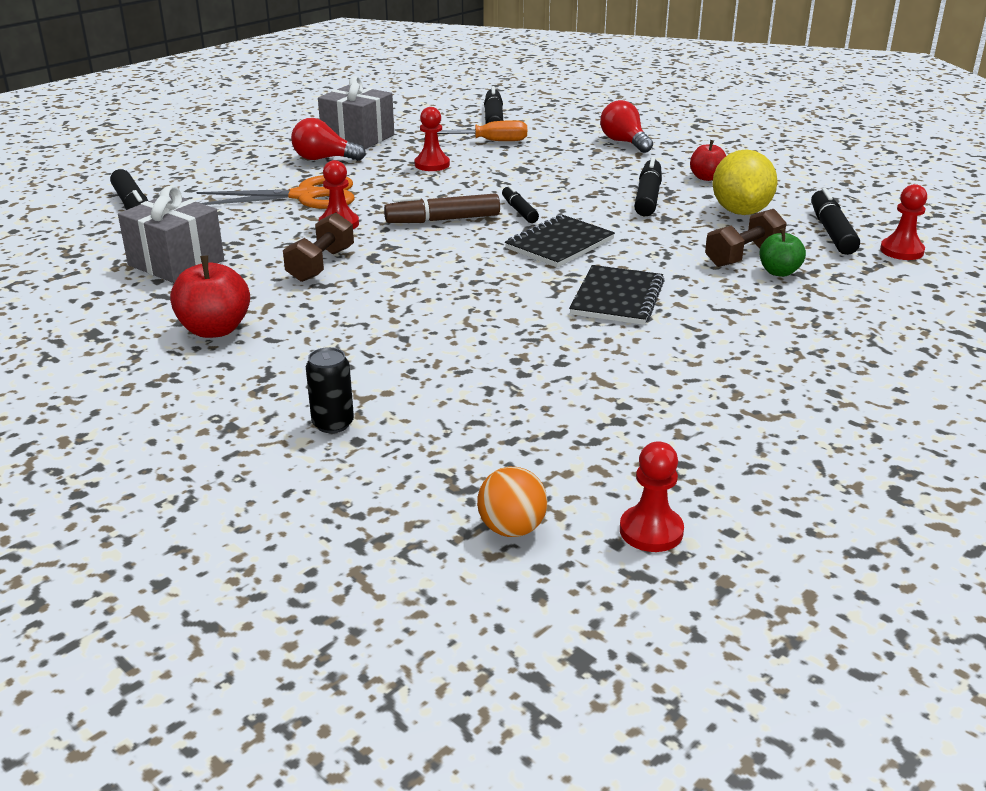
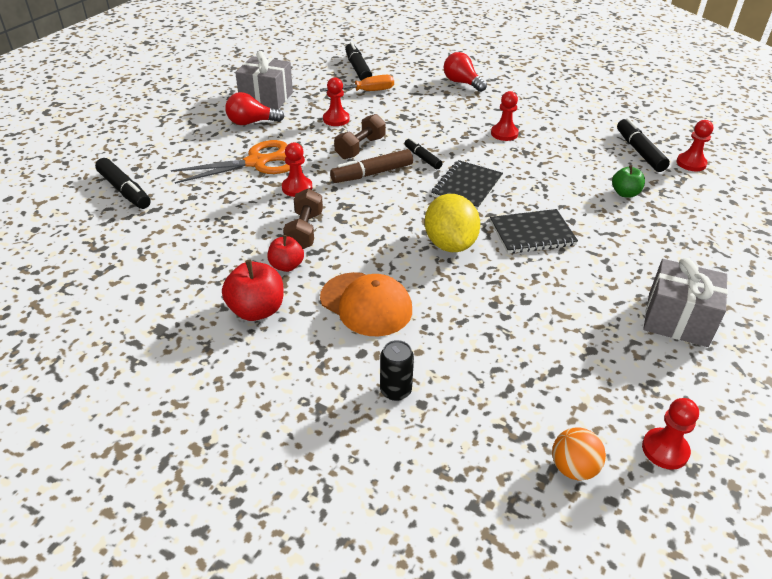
camera: 15 degrees left, 10 degrees up
grey gift [118,185,224,283] -> grey gift moved to [643,258,728,347]
black notebook [569,265,665,325] -> black notebook turned 75 degrees clockwise [490,209,578,254]
black marker [634,157,662,216] -> red pawn [491,91,519,141]
red apple [690,140,726,181] -> red apple moved to [267,235,304,272]
brown dumbbell [705,209,786,267] -> brown dumbbell moved to [334,114,386,159]
yellow lemon [712,149,778,215] -> yellow lemon moved to [425,194,480,252]
none -> orange cap [320,272,412,336]

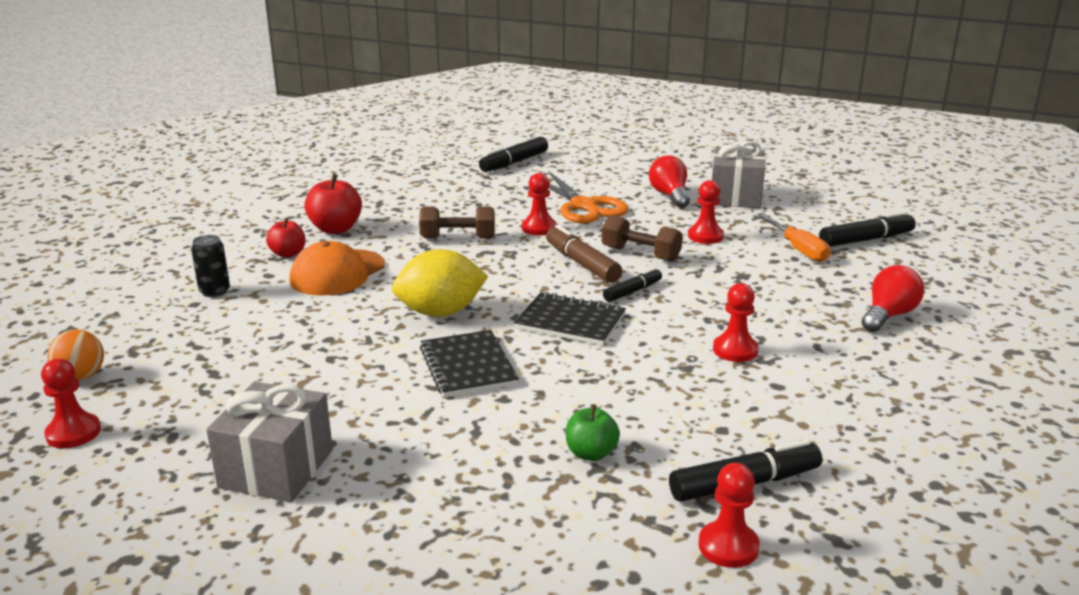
camera: 85 degrees right, 15 degrees down
red apple [267,235,304,272] -> red apple moved to [266,218,306,258]

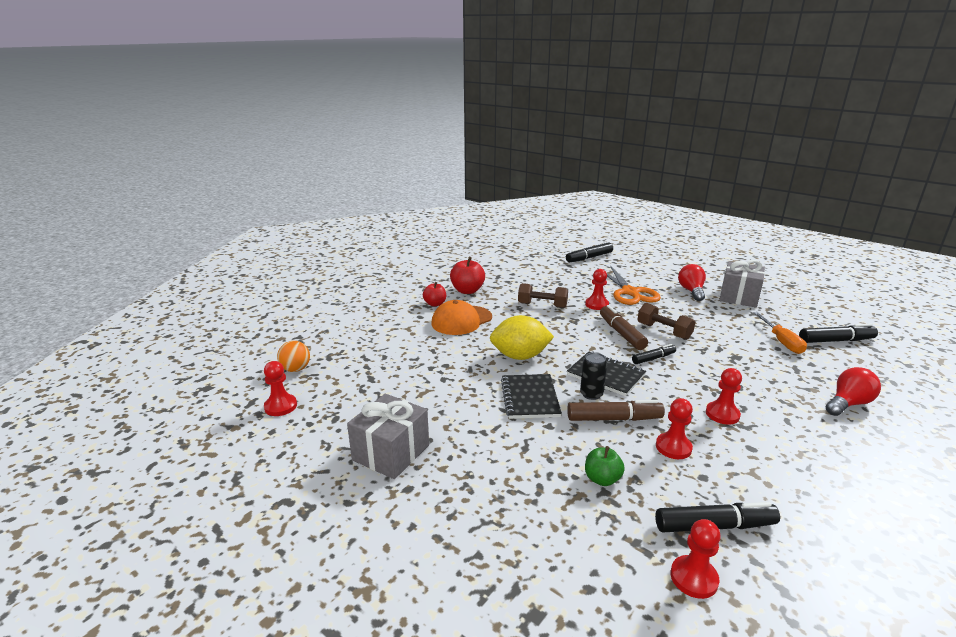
camera: 15 degrees right, 0 degrees up
black can [191,235,230,297] -> black can moved to [580,352,607,400]
red pawn [688,180,724,244] -> red pawn moved to [656,398,693,459]
none -> brown marker [567,400,665,421]

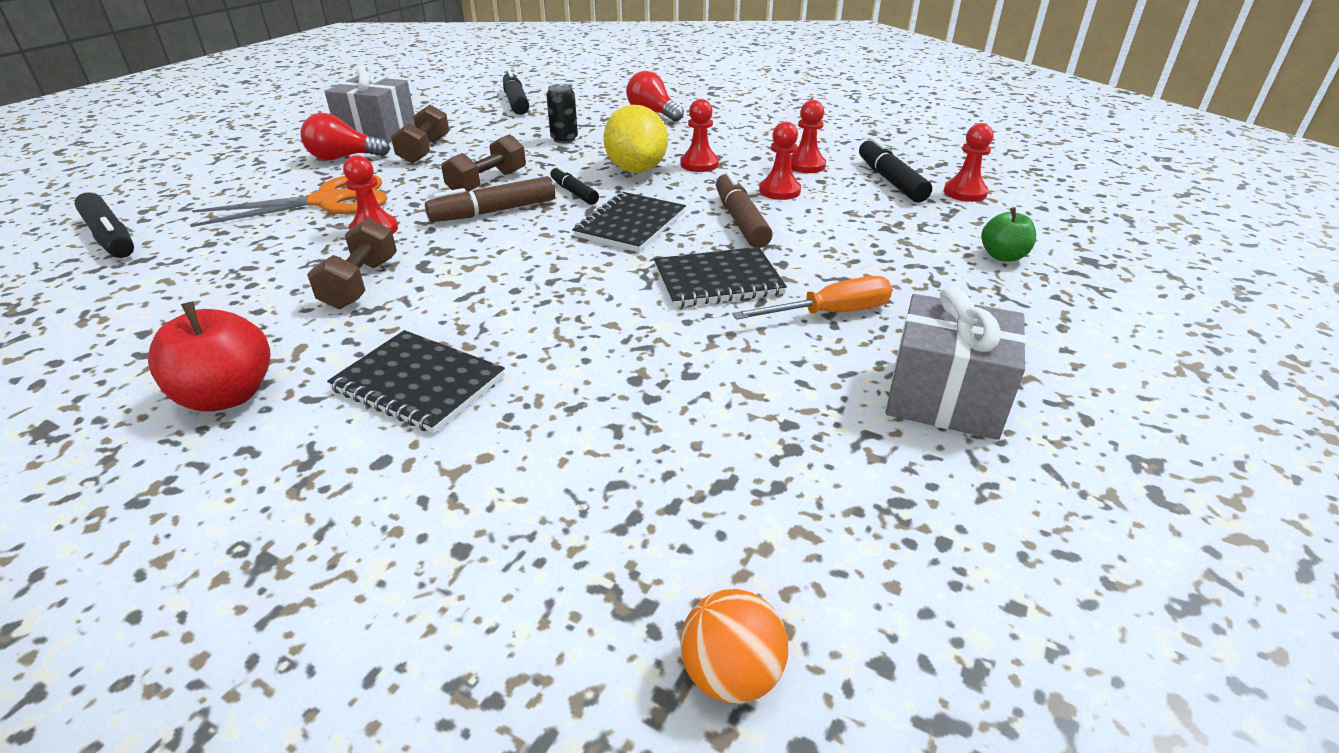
camera: 100 degrees left, 10 degrees up
red pawn [264,361,297,416] -> red pawn moved to [791,100,826,173]
red apple [423,282,446,307] -> none
orange cap [432,300,492,335] -> black notebook [327,330,505,433]
yellow lemon [490,315,554,360] -> yellow lemon moved to [603,105,668,173]
black can [580,352,607,400] -> black can moved to [546,84,578,143]
green apple [585,446,625,486] -> green apple moved to [981,207,1036,262]
orange screwdriver [753,312,807,354] -> orange screwdriver moved to [732,276,892,320]
none -> brown dumbbell [391,105,449,164]

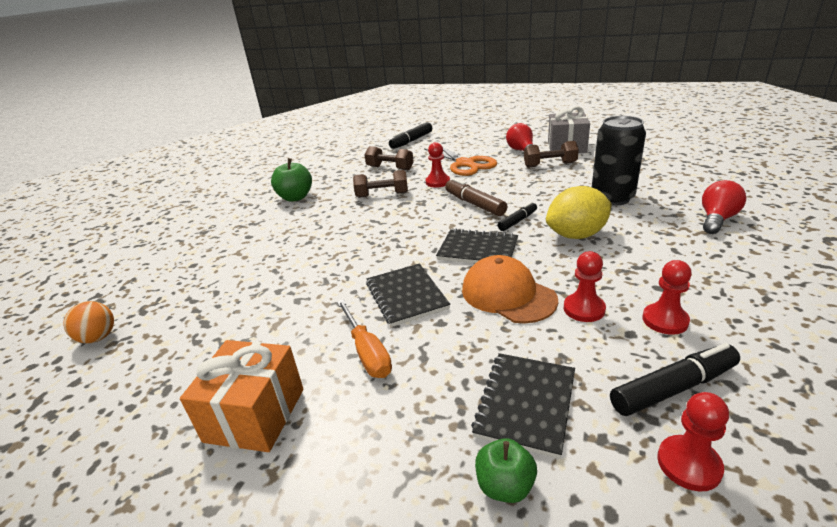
camera: 85 degrees right, 5 degrees down
red apple [148,302,271,412] -> green apple [271,158,312,202]
black notebook [327,330,505,433] -> black notebook moved to [471,353,575,459]
brown dumbbell [441,134,526,191] -> brown dumbbell moved to [364,146,414,170]
black marker [503,69,529,115] -> none
black can [546,84,578,143] -> black can [592,116,646,206], size x1.93
red pawn [680,99,719,172] -> none
brown marker [716,171,773,248] -> orange cap [462,255,558,323]
grey gift [885,286,1026,440] -> orange gift [180,340,303,452]

